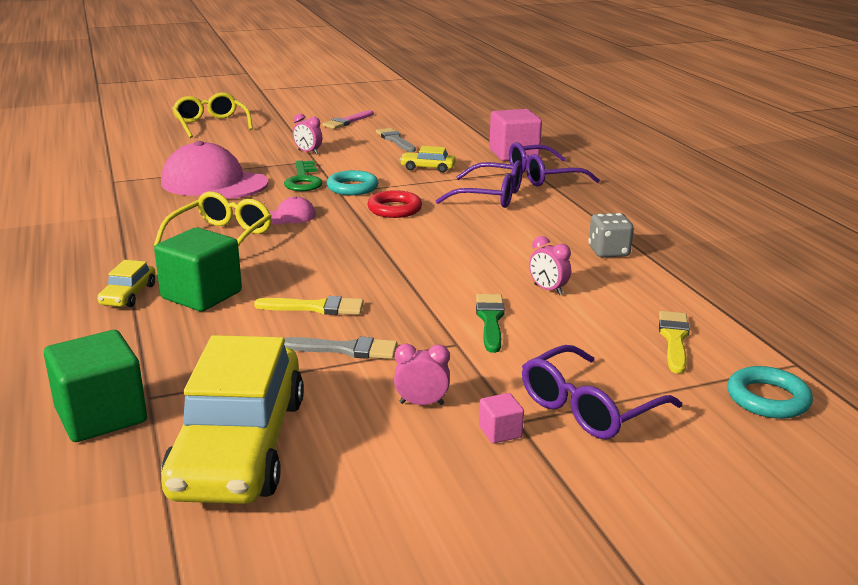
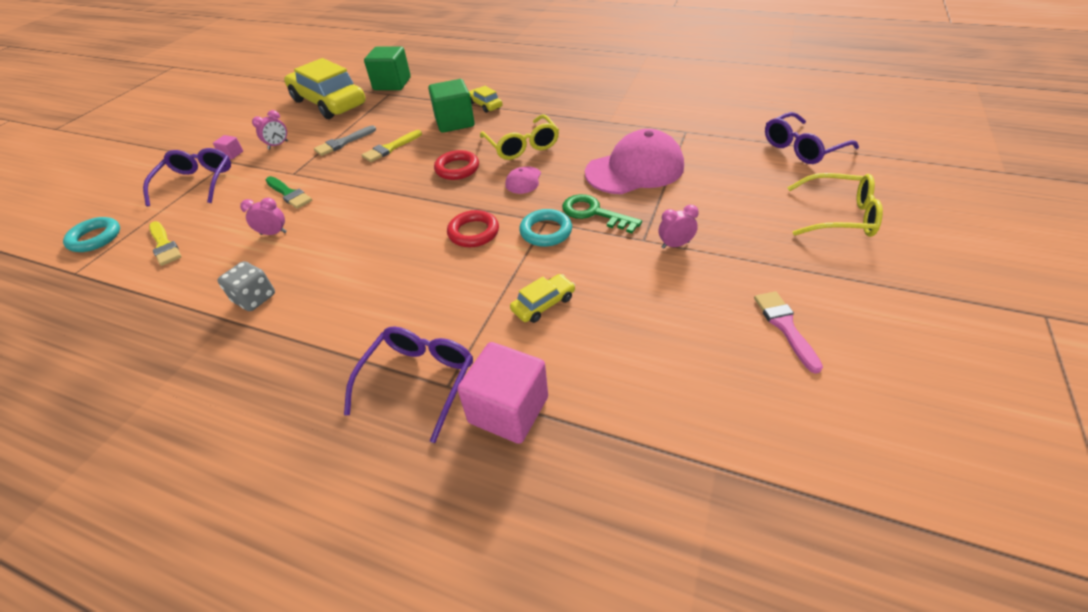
camera: 135 degrees right, 20 degrees up
grey brush [376,128,416,152] -> none
purple glasses [436,160,522,208] -> purple glasses moved to [765,112,859,164]
none -> red ring [434,150,479,180]

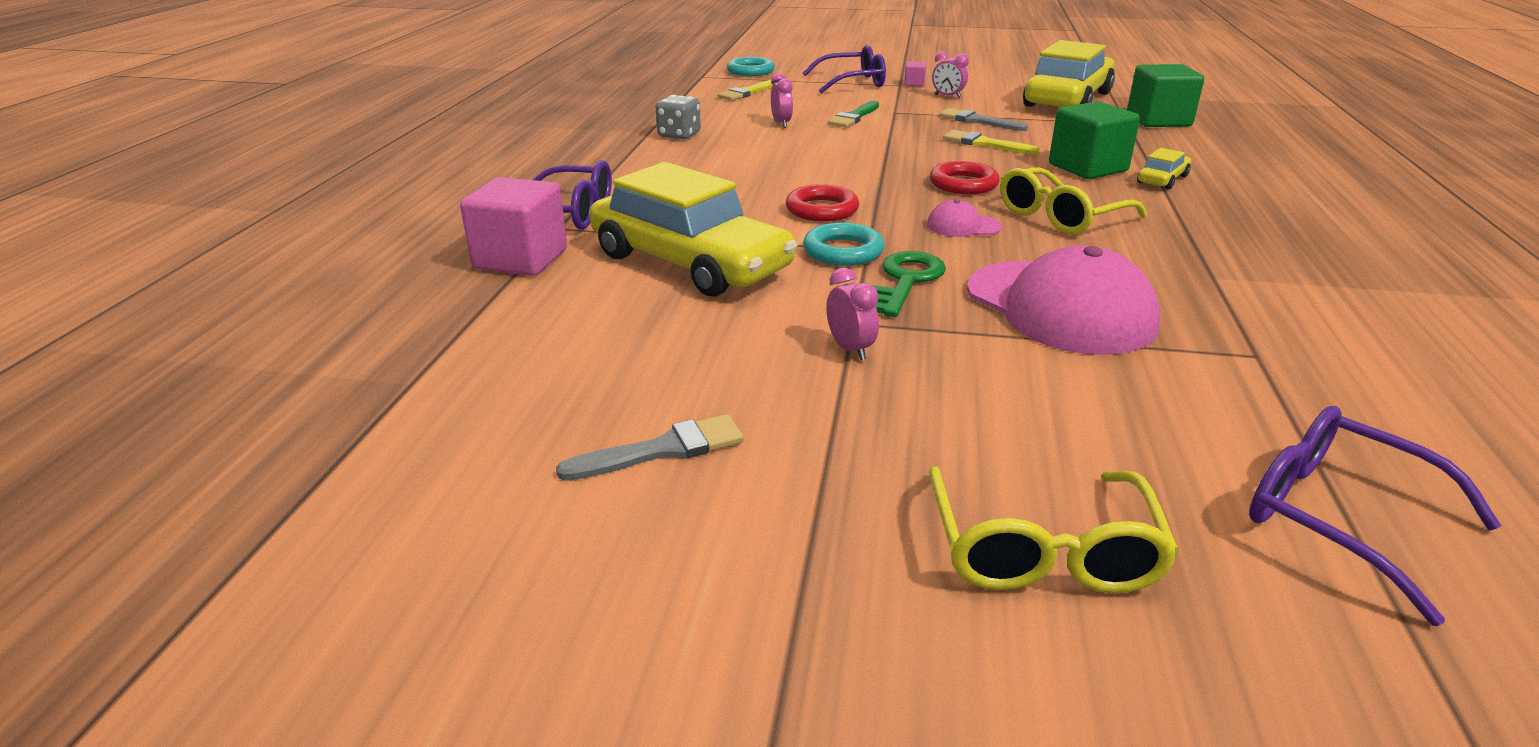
camera: 75 degrees right, 15 degrees down
yellow car [510,274,575,323] -> yellow car [589,162,797,297], size x2.36
pink brush [754,291,823,374] -> grey brush [556,414,744,481]

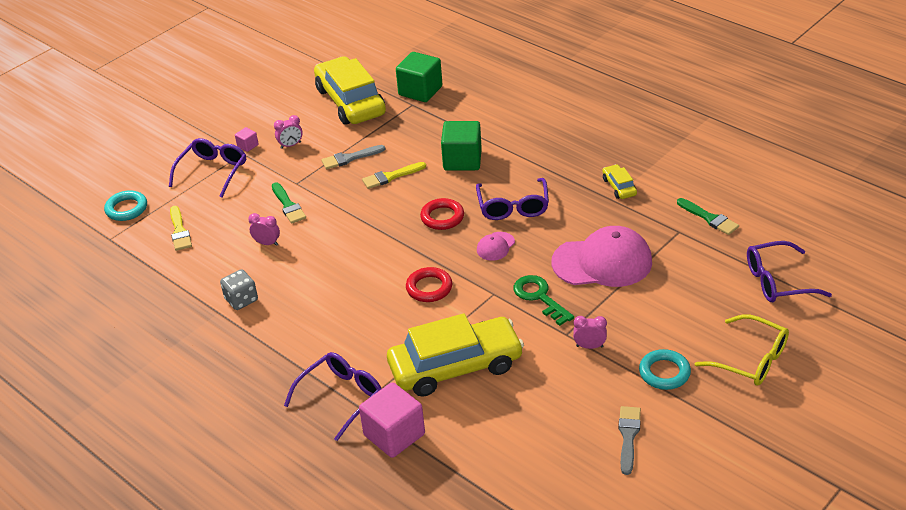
camera: 55 degrees left, 10 degrees up
turquoise ring [803,222,885,266] -> turquoise ring moved to [639,349,691,390]
yellow glasses [1000,167,1147,234] -> purple glasses [476,178,549,220]
yellow car [1137,148,1191,190] -> yellow car moved to [602,164,637,199]
none -> green brush [677,198,739,235]

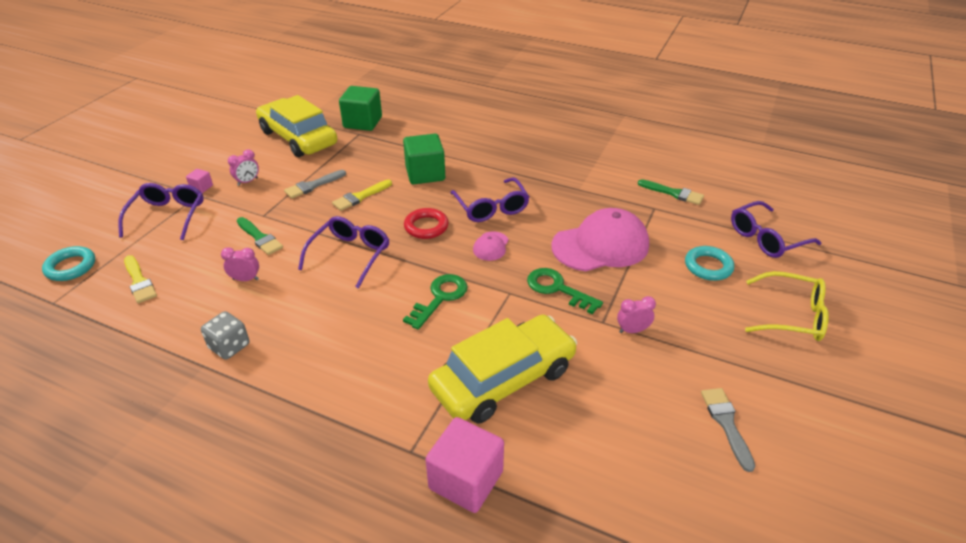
camera: 20 degrees left, 0 degrees up
purple glasses [284,352,381,441] -> purple glasses moved to [298,216,389,289]
red ring [406,267,452,302] -> green key [403,274,467,330]
yellow car [602,164,637,199] -> none
turquoise ring [639,349,691,390] -> turquoise ring moved to [685,246,734,281]

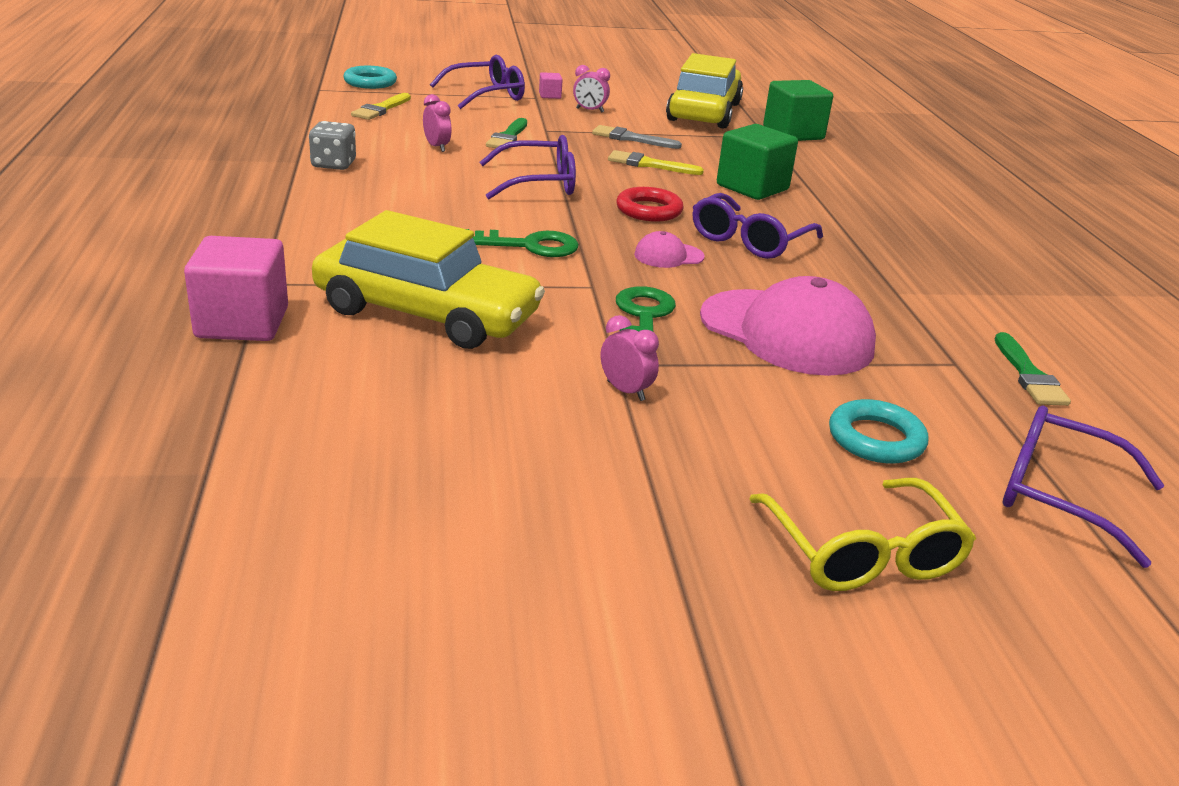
camera: 55 degrees right, 10 degrees down
grey brush [701,388,755,472] -> none

